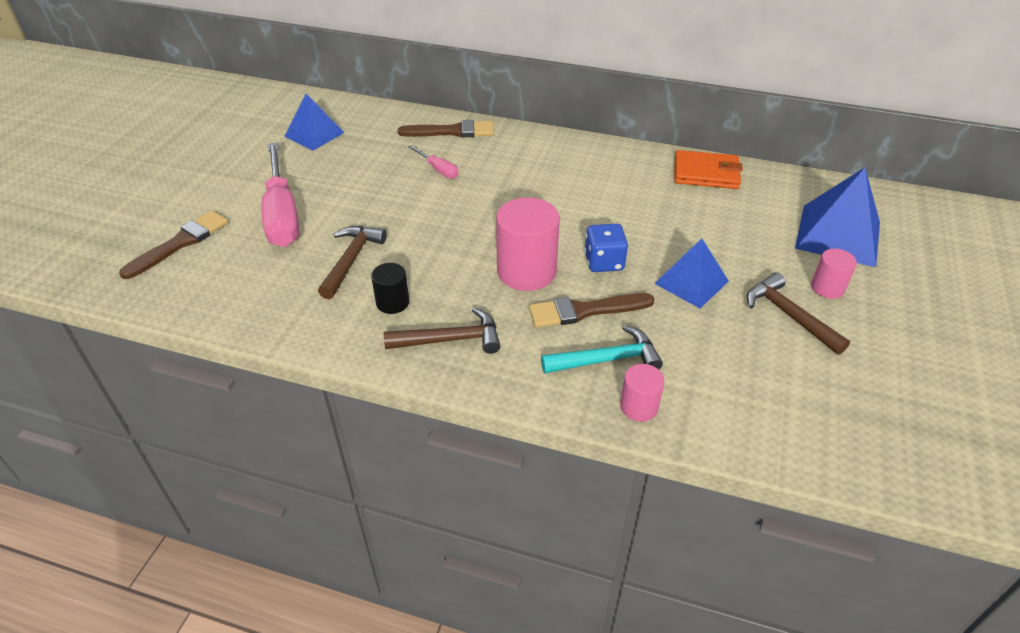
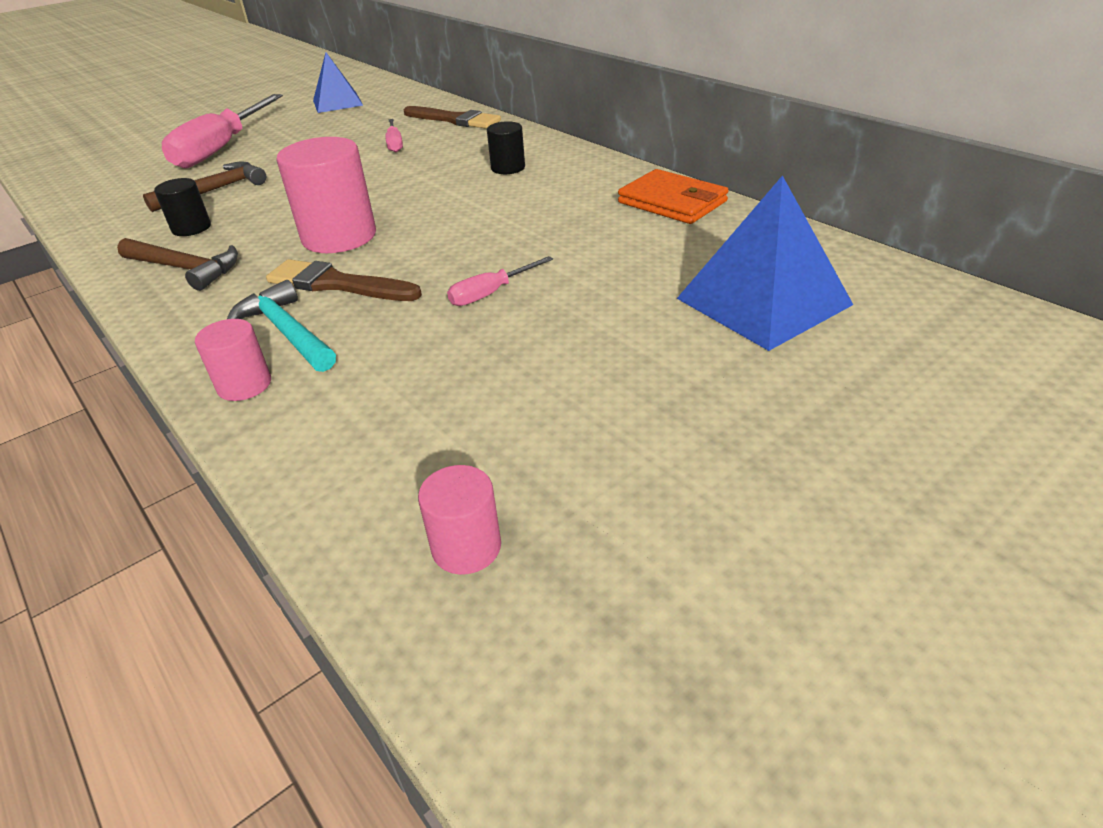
camera: 35 degrees right, 5 degrees down
brown brush [119,211,228,279] -> none
turquoise hammer [541,325,663,373] -> turquoise hammer turned 150 degrees counterclockwise [227,280,336,372]
blue dice [584,224,628,272] -> none
blue pyramid [654,238,729,308] -> pink screwdriver [447,256,553,306]
brown hammer [747,273,850,355] -> none
pink cylinder [811,249,857,299] -> pink cylinder moved to [418,465,501,574]
none -> black cylinder [487,121,525,174]

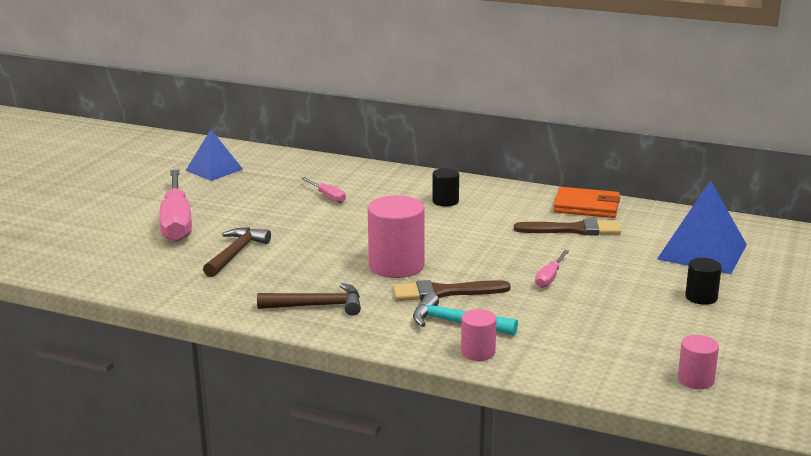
camera: 30 degrees left, 15 degrees down
black cylinder [154,178,211,236] -> black cylinder moved to [685,258,722,305]
brown brush [404,106,501,129] -> brown brush moved to [514,219,621,235]

